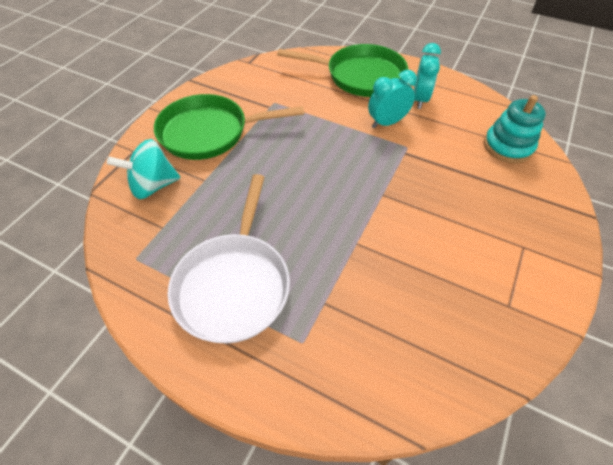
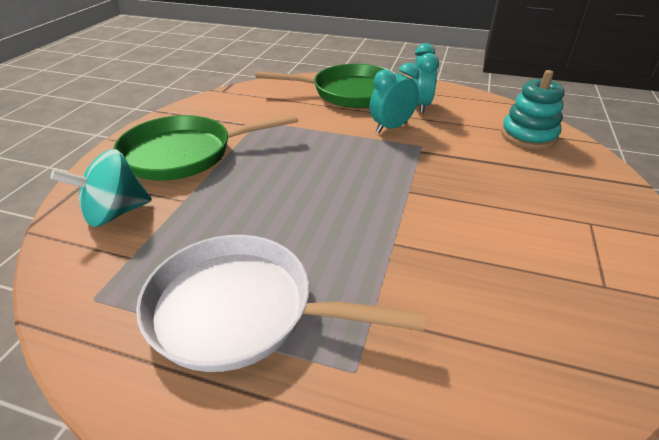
camera: 10 degrees left, 15 degrees down
white pan [168,174,290,343] -> white pan turned 105 degrees clockwise [136,235,425,372]

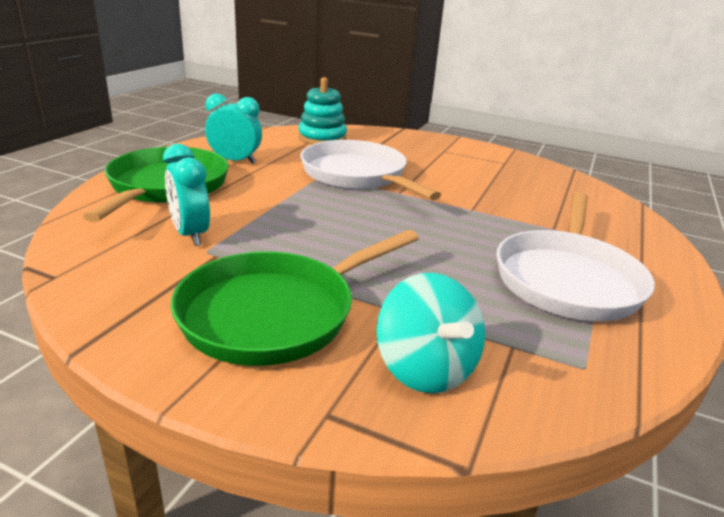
camera: 85 degrees left, 10 degrees down
green pan [113,114,298,181] -> green pan turned 60 degrees clockwise [171,230,419,366]
turquoise clock [370,63,419,133] -> turquoise clock moved to [163,144,210,246]
none -> white pan [300,140,441,200]

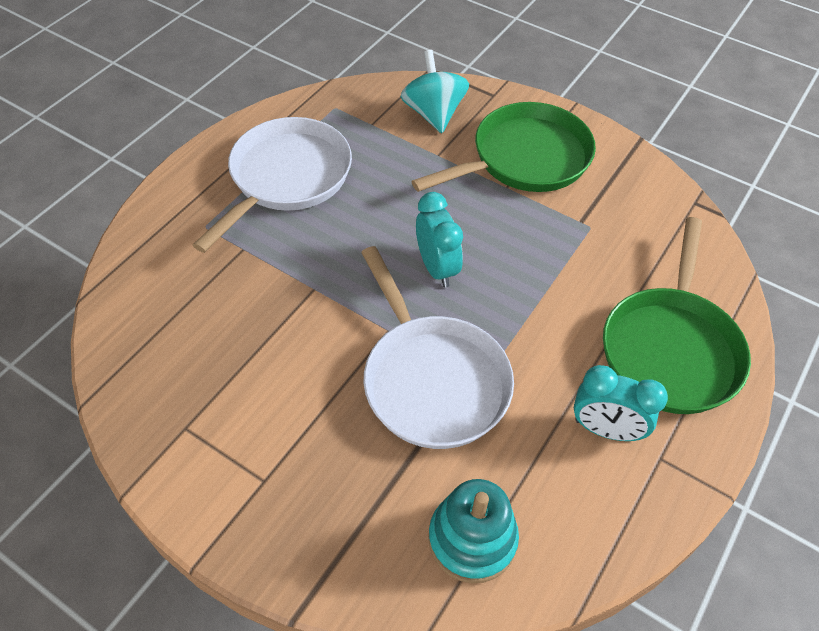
camera: 170 degrees left, 25 degrees up
turquoise clock [163,144,210,246] -> turquoise clock moved to [416,192,463,288]

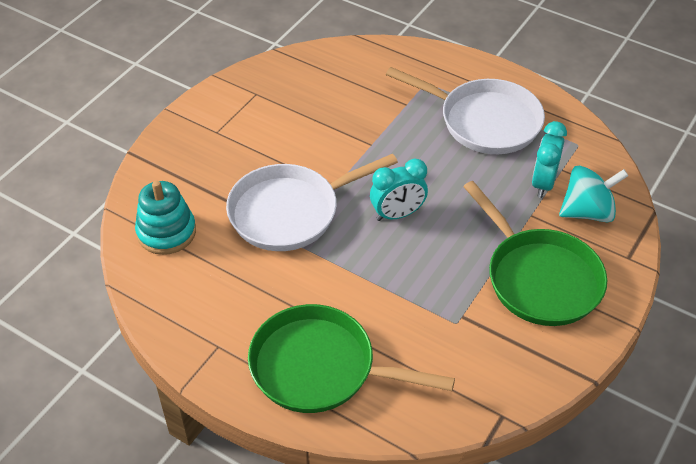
camera: 90 degrees right, 5 degrees down
turquoise clock [574,365,668,441] -> turquoise clock moved to [532,121,567,198]

